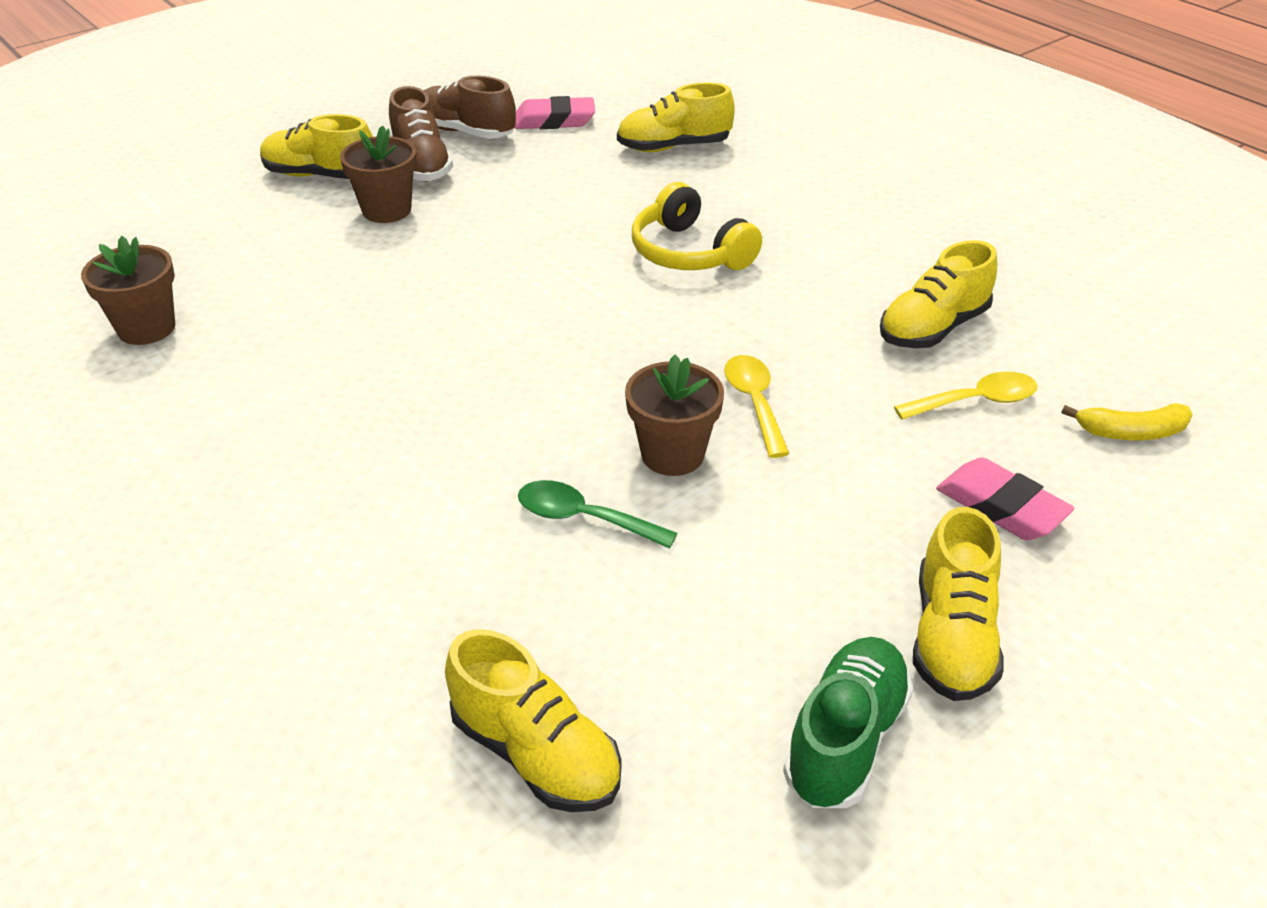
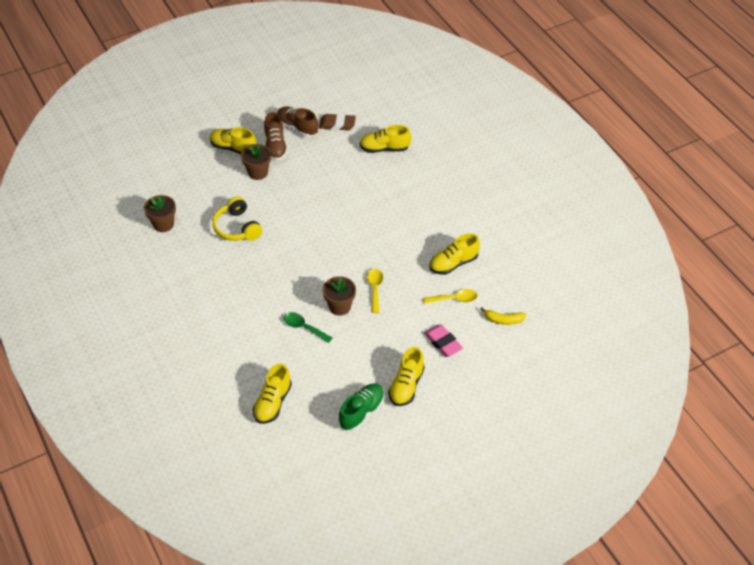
camera: 10 degrees right, 10 degrees up
yellow shoe [445,629,622,812] -> yellow shoe turned 60 degrees clockwise [253,363,292,424]
pink eraser [514,96,595,129] -> brown eraser [319,114,356,130]
yellow headphones [632,182,762,270] -> yellow headphones moved to [212,196,262,241]

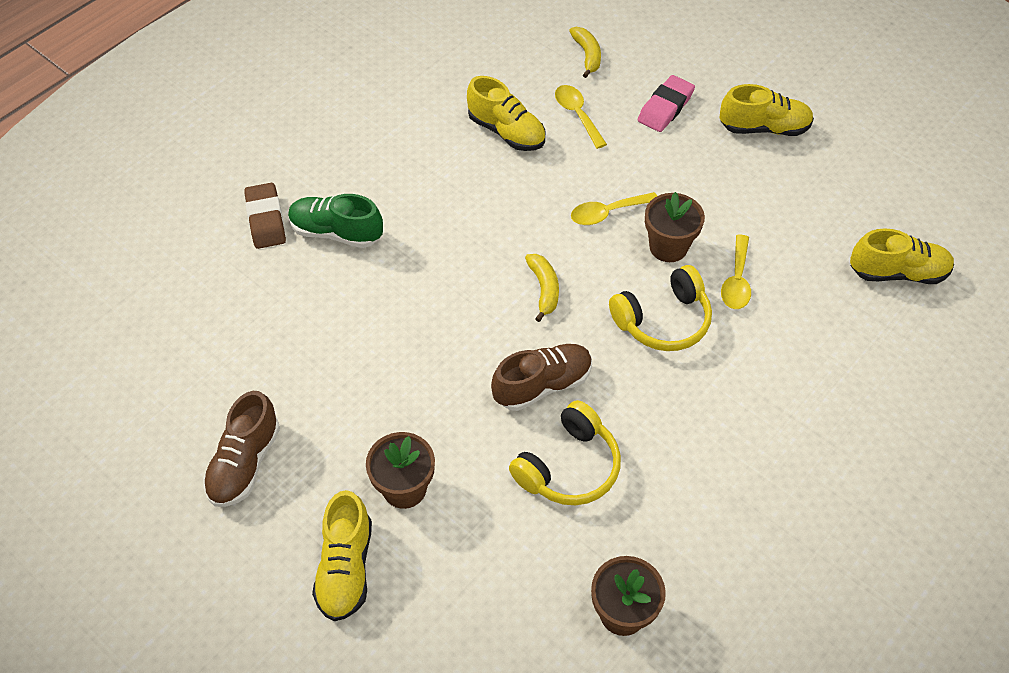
camera: 110 degrees left, 5 degrees up
brown shoe [264,112,288,161] -> brown shoe moved to [491,344,592,411]
green spoon [284,312,332,343] -> yellow spoon [721,235,751,309]
brown eraser [319,114,356,130] -> brown eraser moved to [244,183,286,249]
green shoe [339,384,385,431] -> green shoe moved to [288,194,383,248]
yellow shoe [359,125,411,153] -> none
none -> yellow banana [525,254,559,322]
none -> yellow headphones [609,265,712,351]

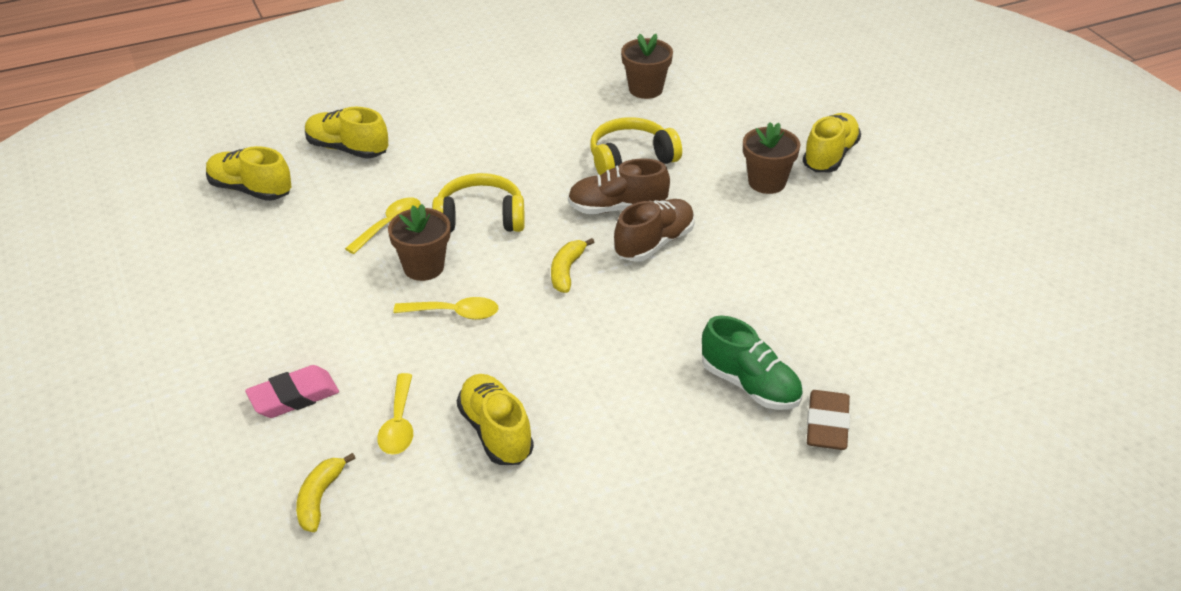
camera: 155 degrees left, 15 degrees down
brown shoe [203,391,280,507] -> brown shoe moved to [614,199,695,262]
yellow shoe [719,84,814,136] -> yellow shoe moved to [305,107,388,159]

